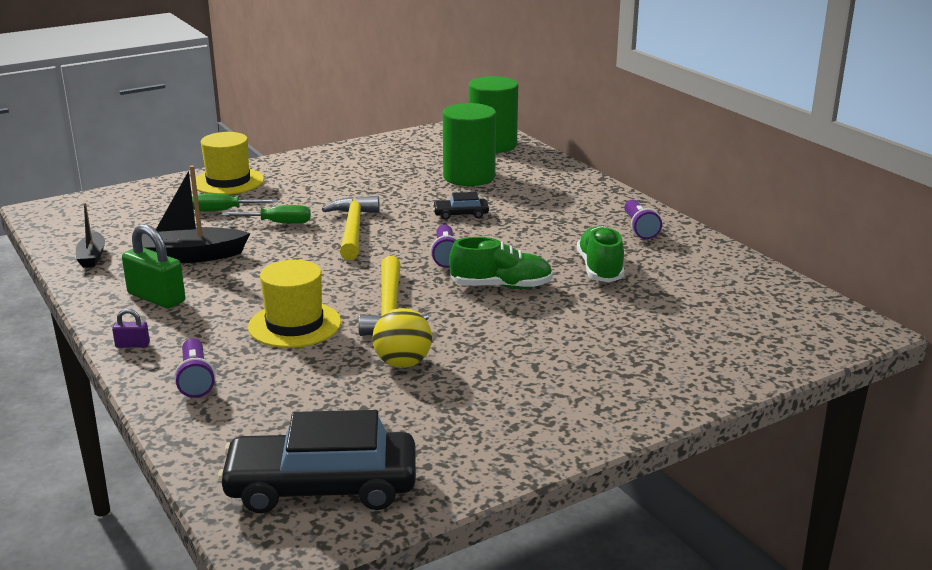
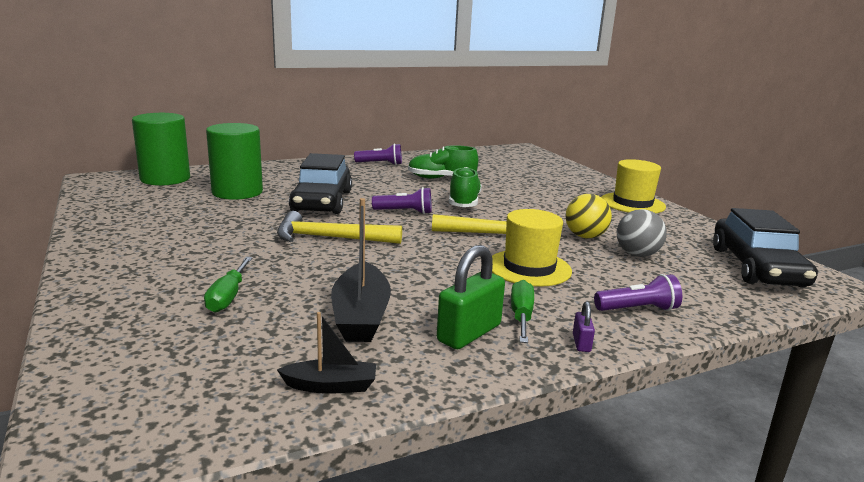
camera: 85 degrees left, 5 degrees down
yellow hat [196,132,264,195] -> yellow hat moved to [602,159,666,213]
green screwdriver [222,205,311,224] -> green screwdriver moved to [511,280,534,343]
black car [433,192,489,220] -> black car [289,153,352,214], size x2.22
none -> grey ball [617,209,667,257]

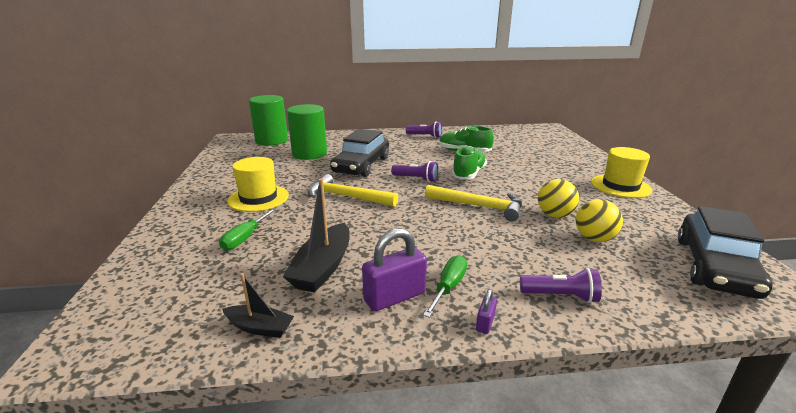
camera: 20 degrees right, 5 degrees up
green padlock [437,245,505,349] -> purple padlock [362,228,427,311]
yellow hat [492,209,572,287] -> yellow hat moved to [227,157,289,212]
grey ball [617,209,667,257] -> yellow ball [575,199,623,242]

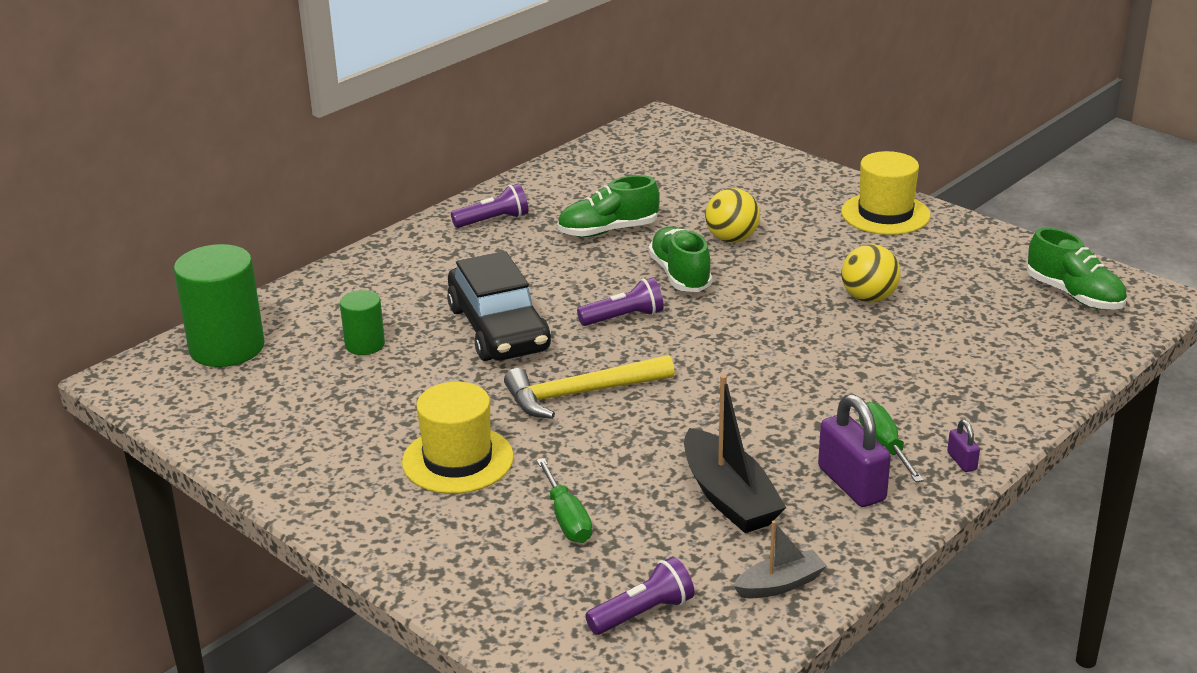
camera: 40 degrees left, 5 degrees up
black boat [222,273,294,338] -> grey boat [733,521,827,598]
green cylinder [287,104,327,160] -> green cylinder [340,290,385,355], size x0.53
purple padlock [362,228,427,311] -> purple padlock turned 45 degrees counterclockwise [818,394,891,507]
yellow hammer [425,185,522,221] -> none
purple flashlight [520,268,602,303] -> purple flashlight moved to [585,557,694,635]
yellow ball [575,199,623,242] -> yellow ball moved to [705,188,760,243]
black car [678,206,772,299] -> green shoe [1027,228,1127,310]

